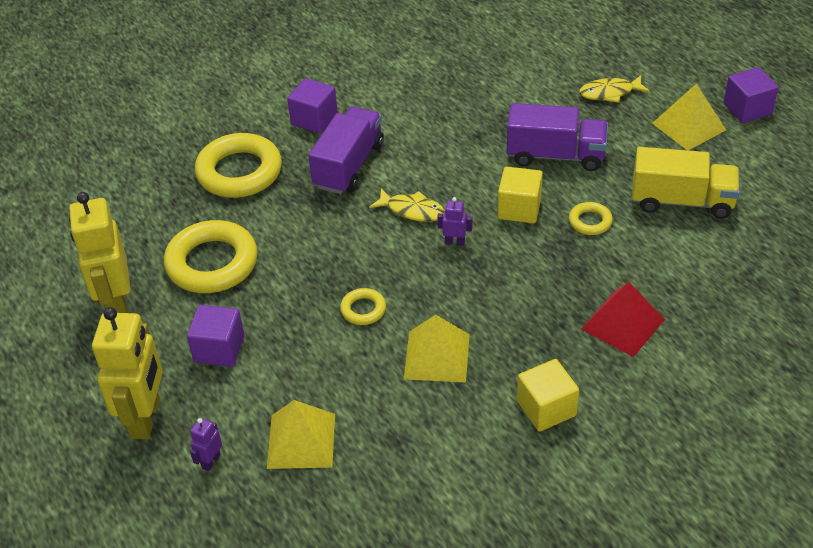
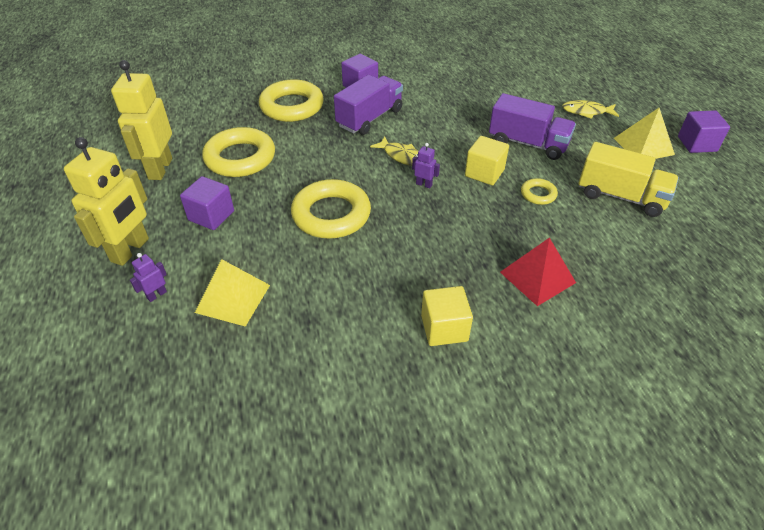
camera: 15 degrees right, 0 degrees up
yellow ring [340,288,386,325] -> yellow ring [291,179,371,239], size x2.12
yellow pyramid [404,315,470,382] -> none

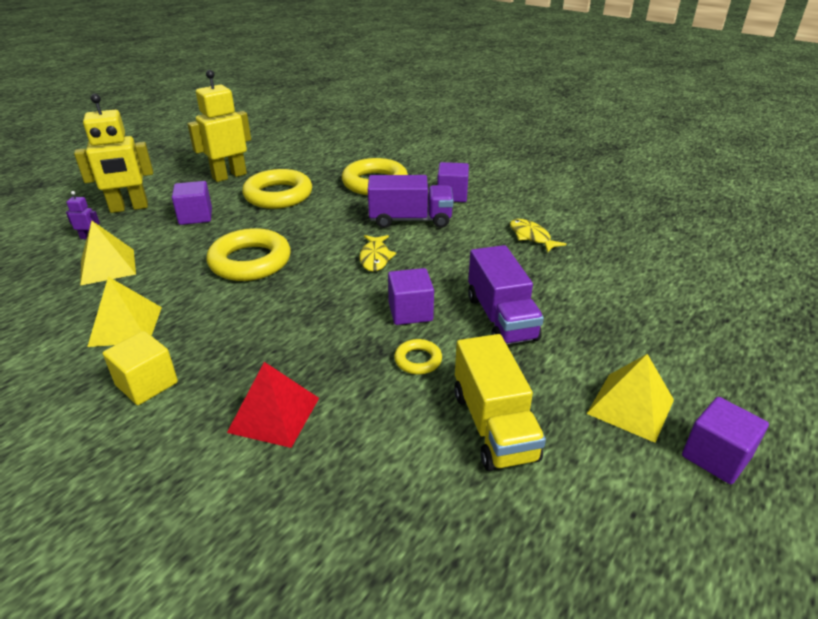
camera: 50 degrees right, 10 degrees down
purple robot [412,143,440,188] -> none
yellow cube [465,136,509,185] -> purple cube [388,268,434,325]
yellow fish [562,100,619,119] -> yellow fish moved to [510,219,566,253]
none -> yellow pyramid [87,277,162,347]

